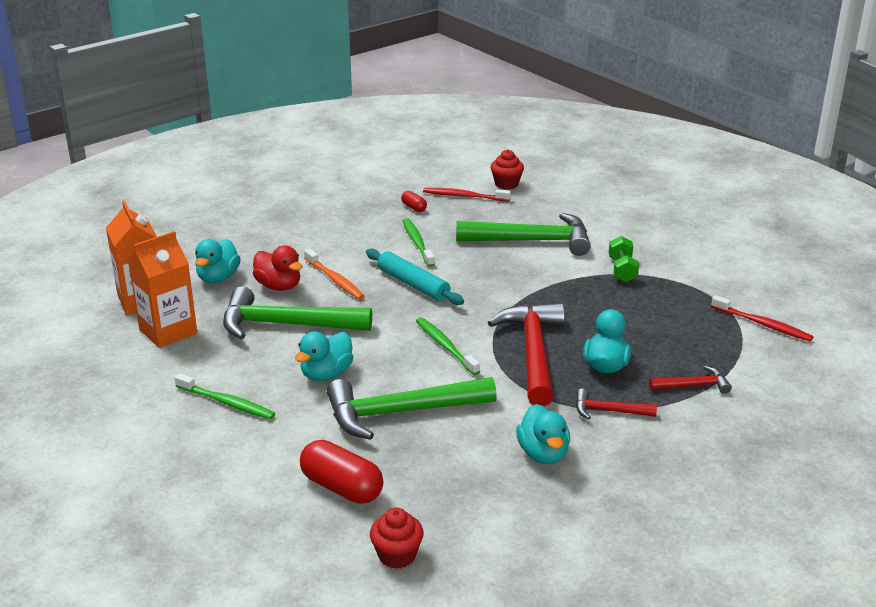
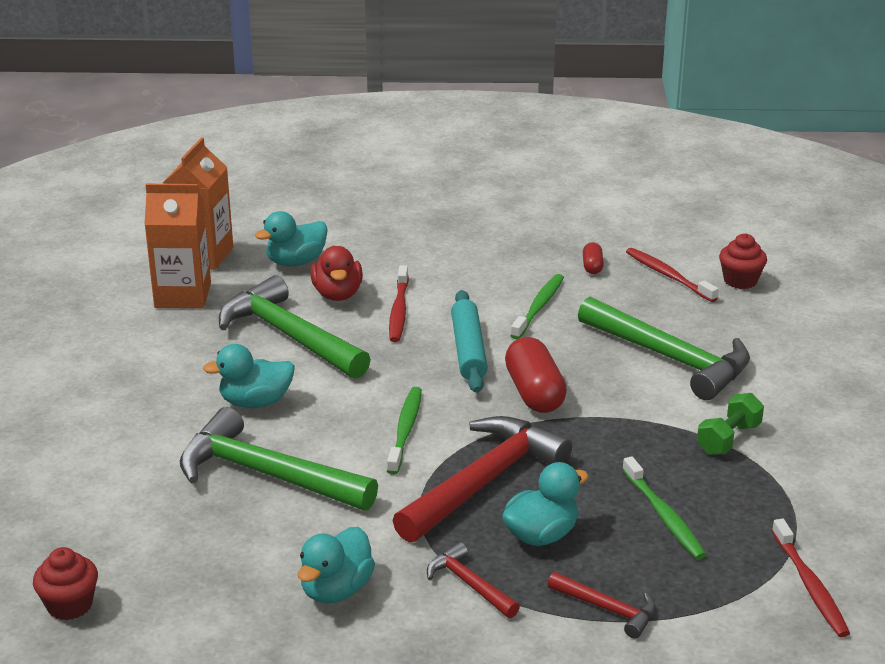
camera: 40 degrees right, 0 degrees up
green toothbrush [175,373,275,419] -> green toothbrush moved to [622,456,706,559]
red capsule [300,440,383,504] -> red capsule moved to [505,337,567,413]
orange toothbrush [304,249,365,300] -> red toothbrush [389,265,409,342]

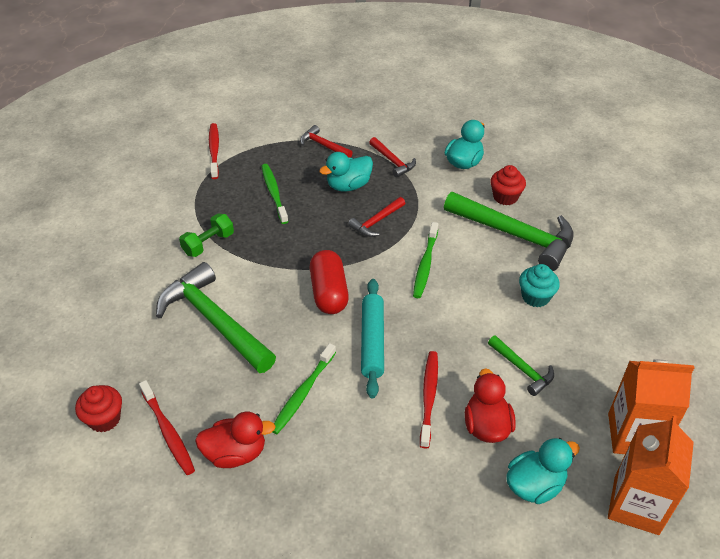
camera: 175 degrees left, 15 degrees up
red cupcake [33,547,98,620] -> red cupcake moved to [490,165,526,205]
turquoise duck [203,344,295,408] -> turquoise cupcake [519,264,560,307]
green hammer [219,275,371,379] -> green hammer [488,335,554,396], size x0.49
red hammer [392,416,572,543] -> red hammer [348,197,405,237], size x0.49
red capsule [583,242,604,274] -> red duck [195,411,276,468]

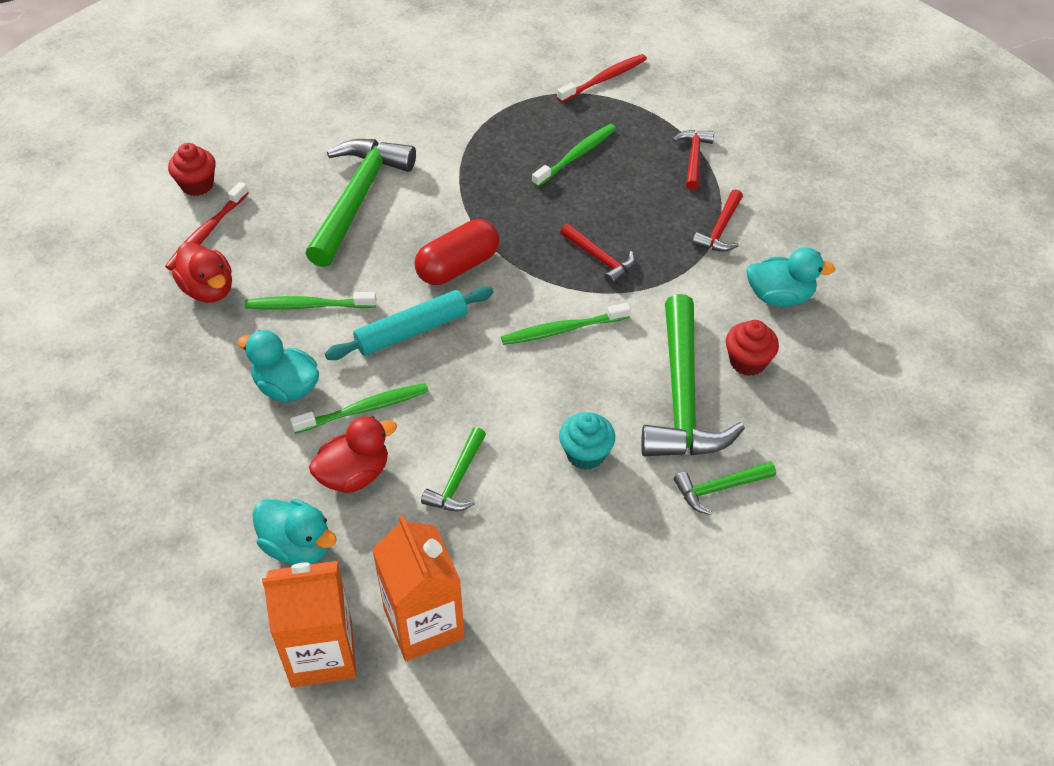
camera: 60 degrees right, 5 degrees up
green dumbbell [179,214,234,257] -> none
turquoise duck [319,152,373,192] -> turquoise duck moved to [237,330,319,402]
red hammer [348,197,405,237] -> red hammer turned 150 degrees counterclockwise [560,224,635,285]
red toothbrush [420,351,438,449] -> green toothbrush [290,383,429,434]
none -> green hammer [674,461,776,515]

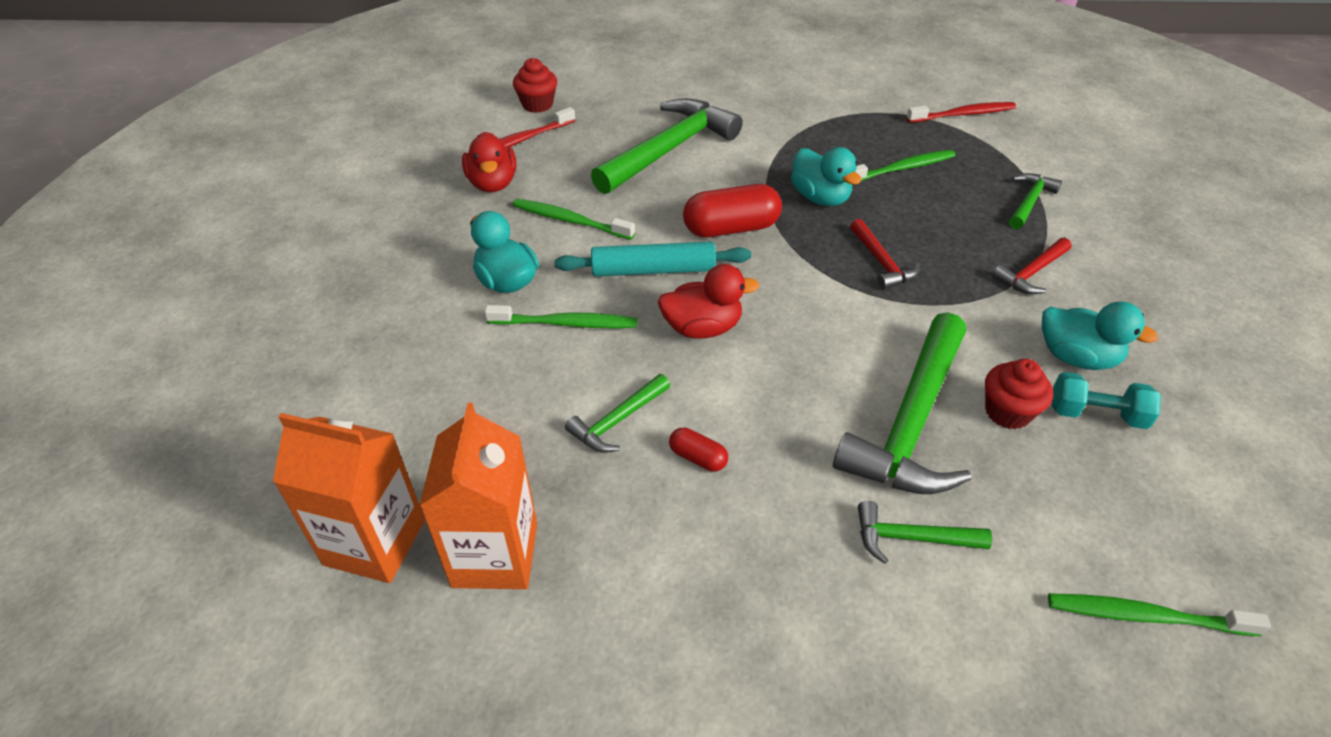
camera: 25 degrees right, 5 degrees down
turquoise duck [252,499,337,564] -> turquoise duck moved to [791,147,862,206]
red duck [309,416,397,493] -> red duck moved to [658,264,760,339]
green toothbrush [501,303,631,345] -> green toothbrush moved to [1048,593,1271,636]
turquoise cupcake [559,412,615,470] -> none
red hammer [673,130,714,190] -> green hammer [1009,173,1062,229]
none -> red capsule [669,428,728,472]
none -> turquoise dumbbell [1051,372,1161,429]

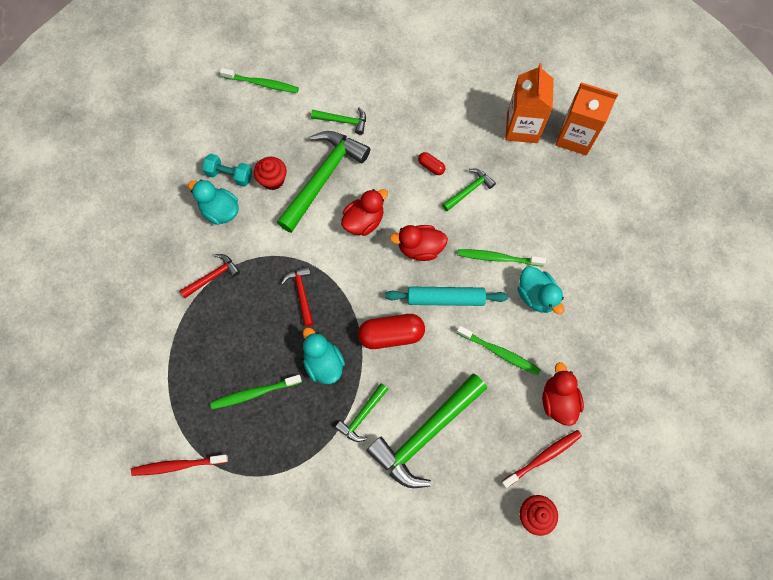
camera: 175 degrees left, 25 degrees up
green hammer [1009,173,1062,229] -> green hammer moved to [335,383,388,442]
none -> red duck [341,189,388,236]

